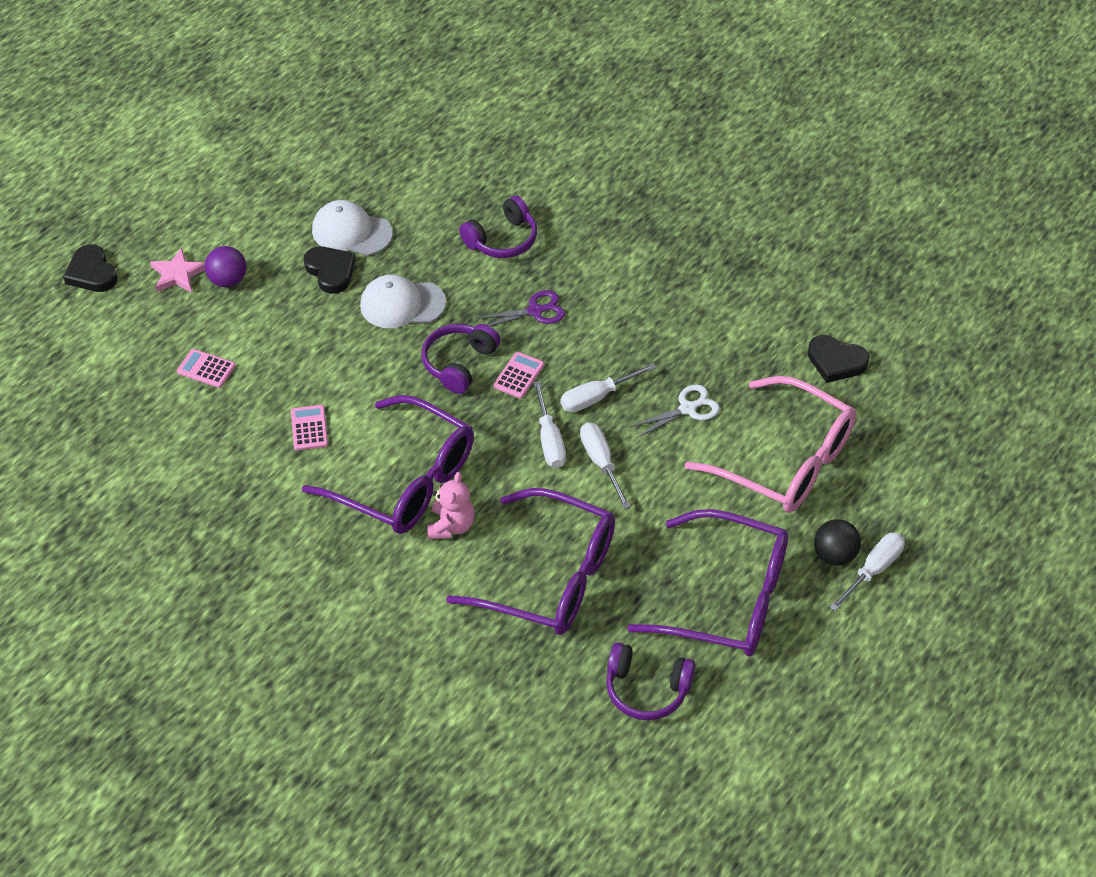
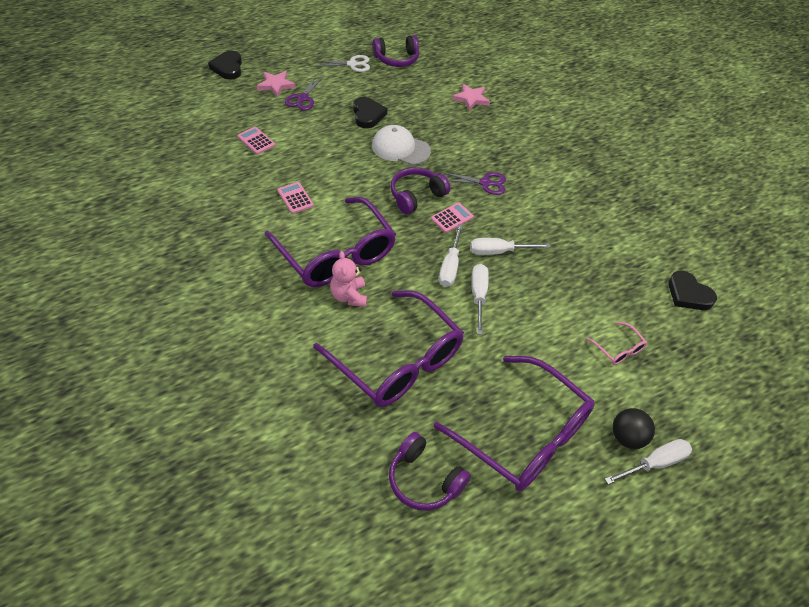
camera: 20 degrees right, 0 degrees up
purple ball [205,246,247,287] -> purple scissors [285,76,323,110]
pink calculator [291,405,328,451] -> pink calculator turned 45 degrees counterclockwise [277,182,314,214]
white cap [312,200,393,256] -> none
pink teddy bear [427,472,475,539] -> pink teddy bear turned 135 degrees clockwise [330,251,367,307]
purple headphones [459,196,537,258] -> purple headphones moved to [372,35,419,67]
white scissors [630,385,720,438] -> white scissors moved to [314,55,370,72]
pink glasses [685,376,856,513] -> pink glasses [586,322,647,365], size x0.40
none -> pink star [452,84,490,111]

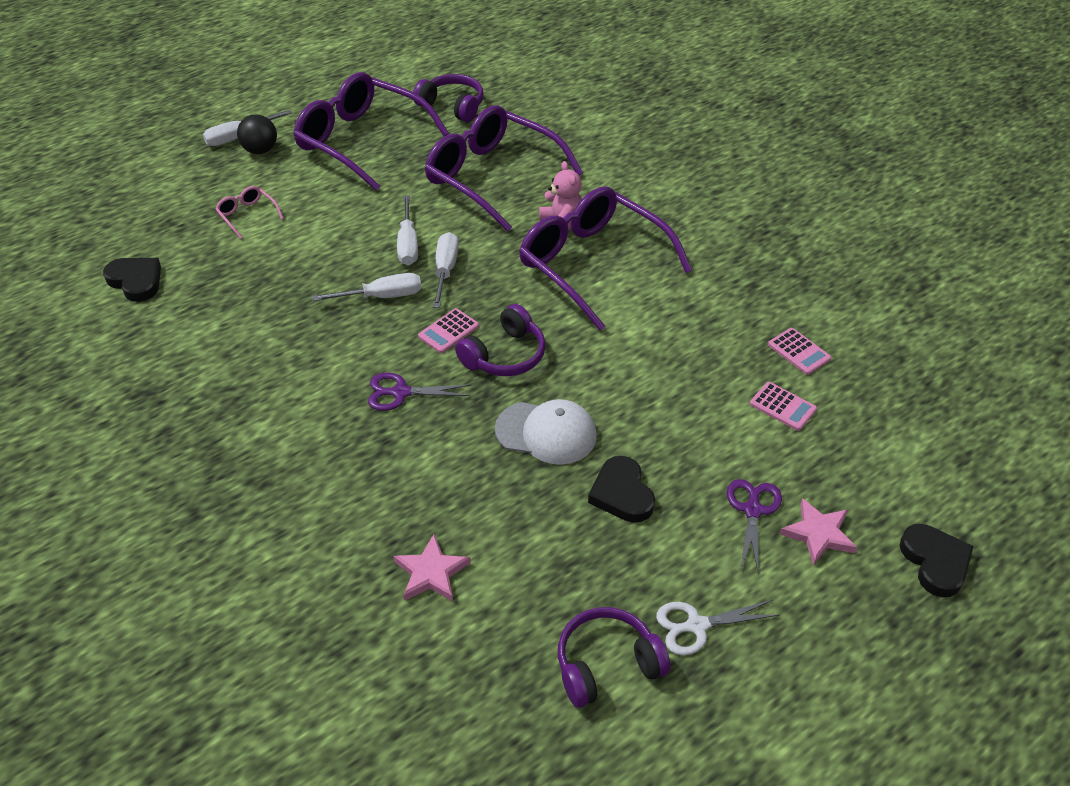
camera: 175 degrees right, 5 degrees down
pink calculator [277,182,314,214] -> pink calculator moved to [768,328,831,375]

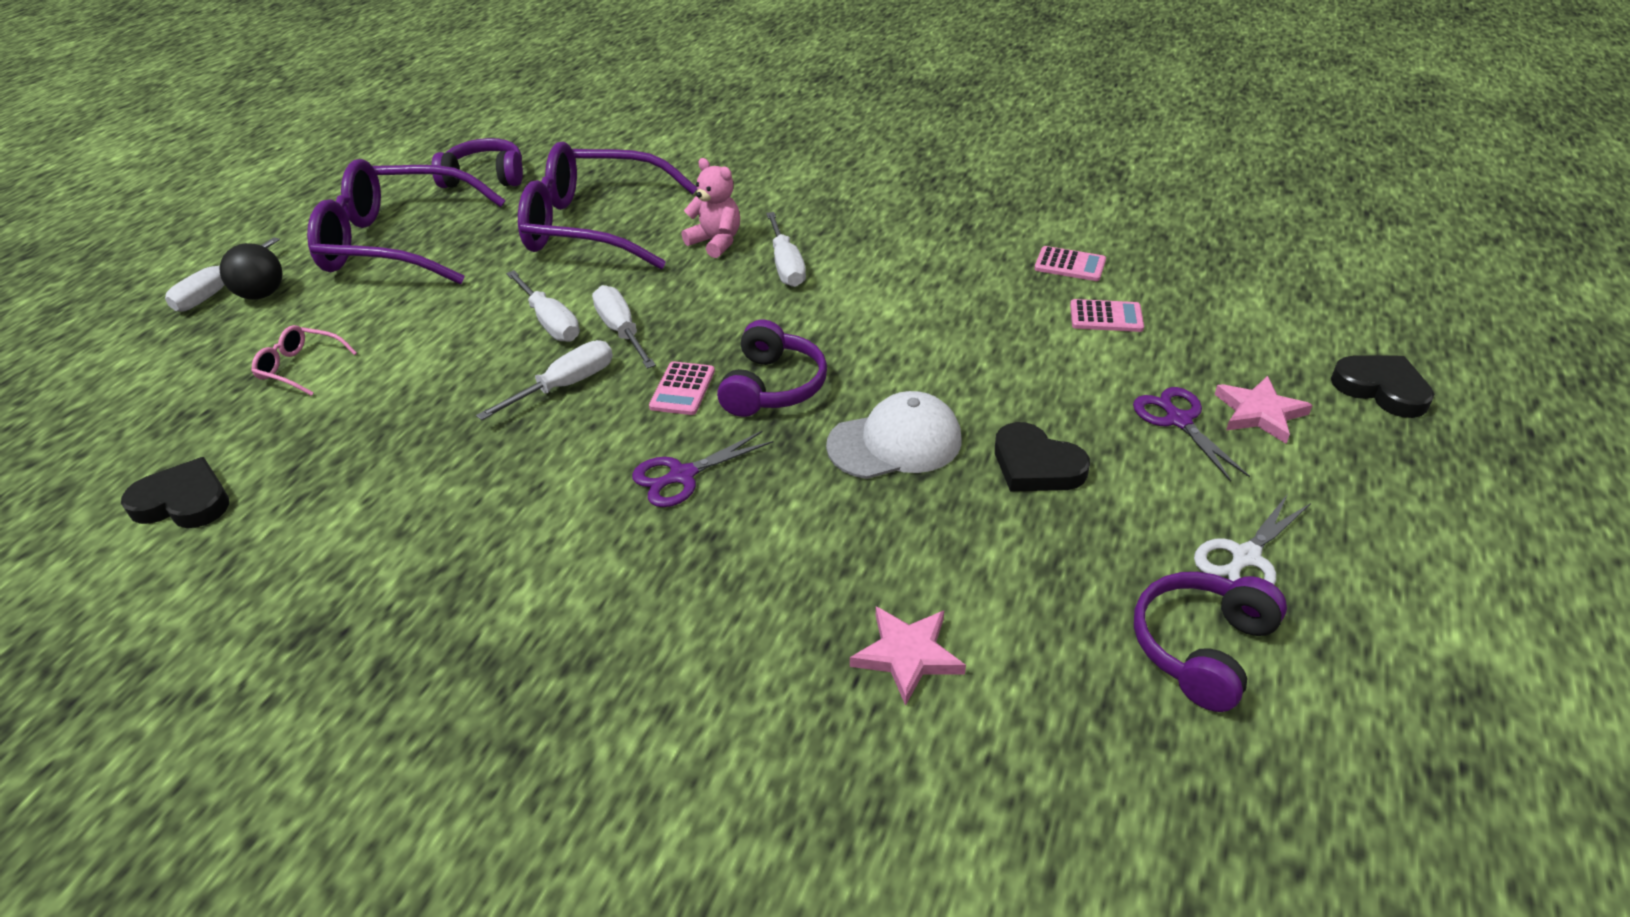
camera: 30 degrees left, 5 degrees down
purple glasses [519,187,692,331] -> white screwdriver [766,212,806,287]

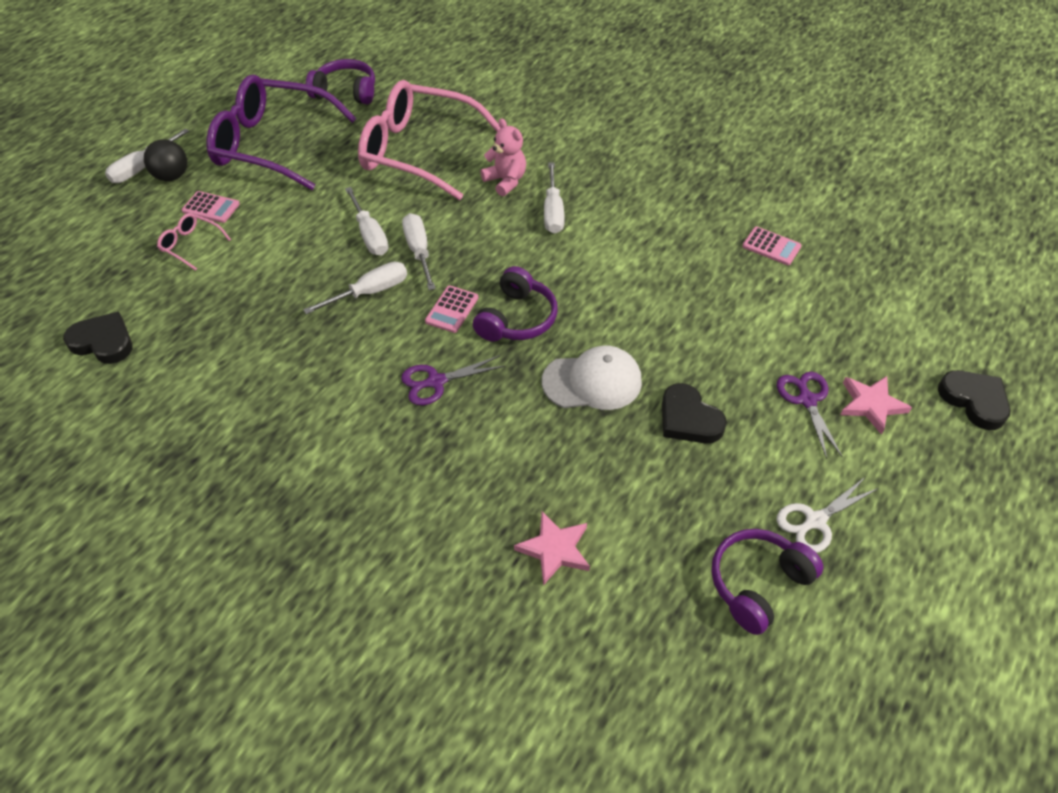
camera: 10 degrees right, 10 degrees up
purple glasses [518,142,697,269] -> pink glasses [358,80,501,200]
pink calculator [1070,299,1144,332] -> pink calculator moved to [182,191,240,223]

